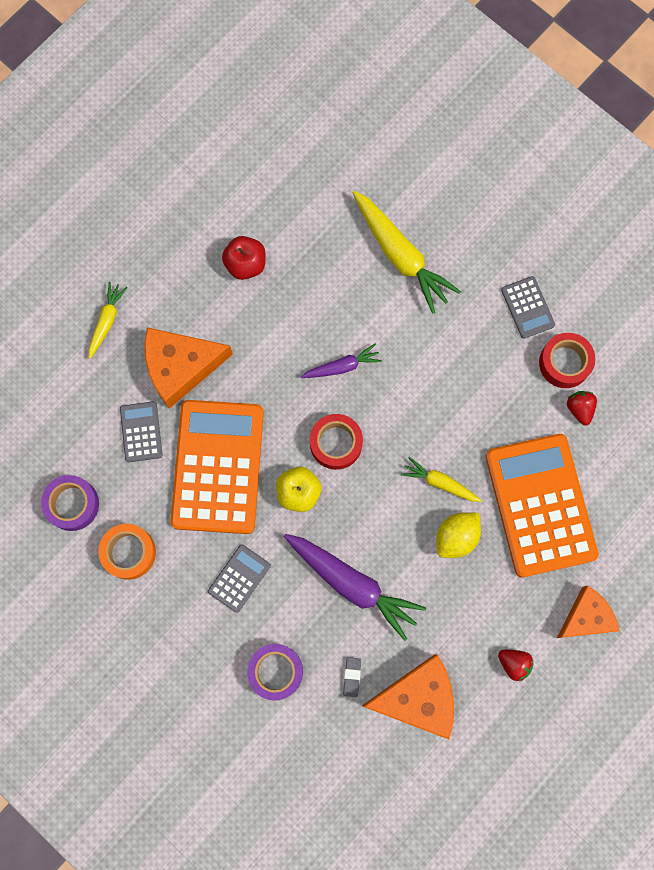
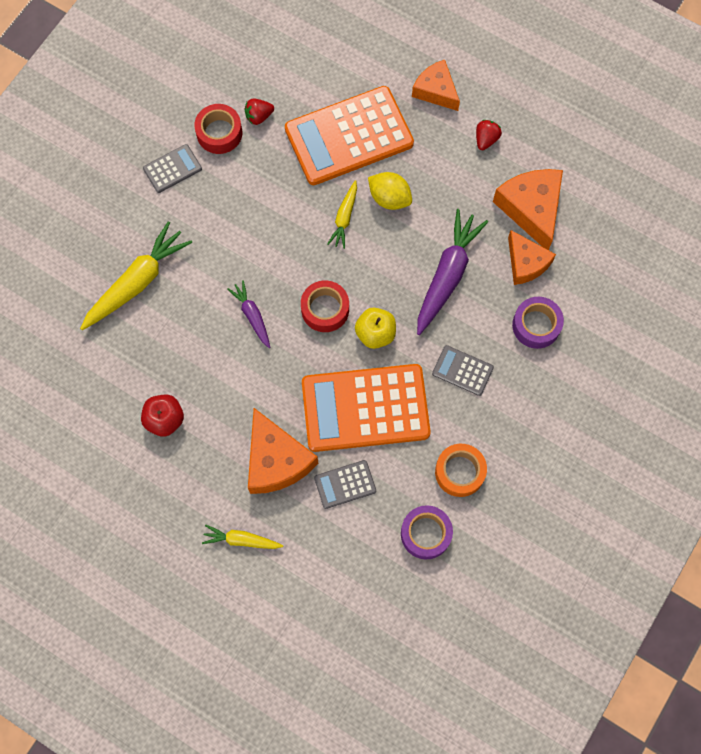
camera: 100 degrees left, 5 degrees down
grey eraser [343,657,361,697] -> orange cheese [508,230,556,285]

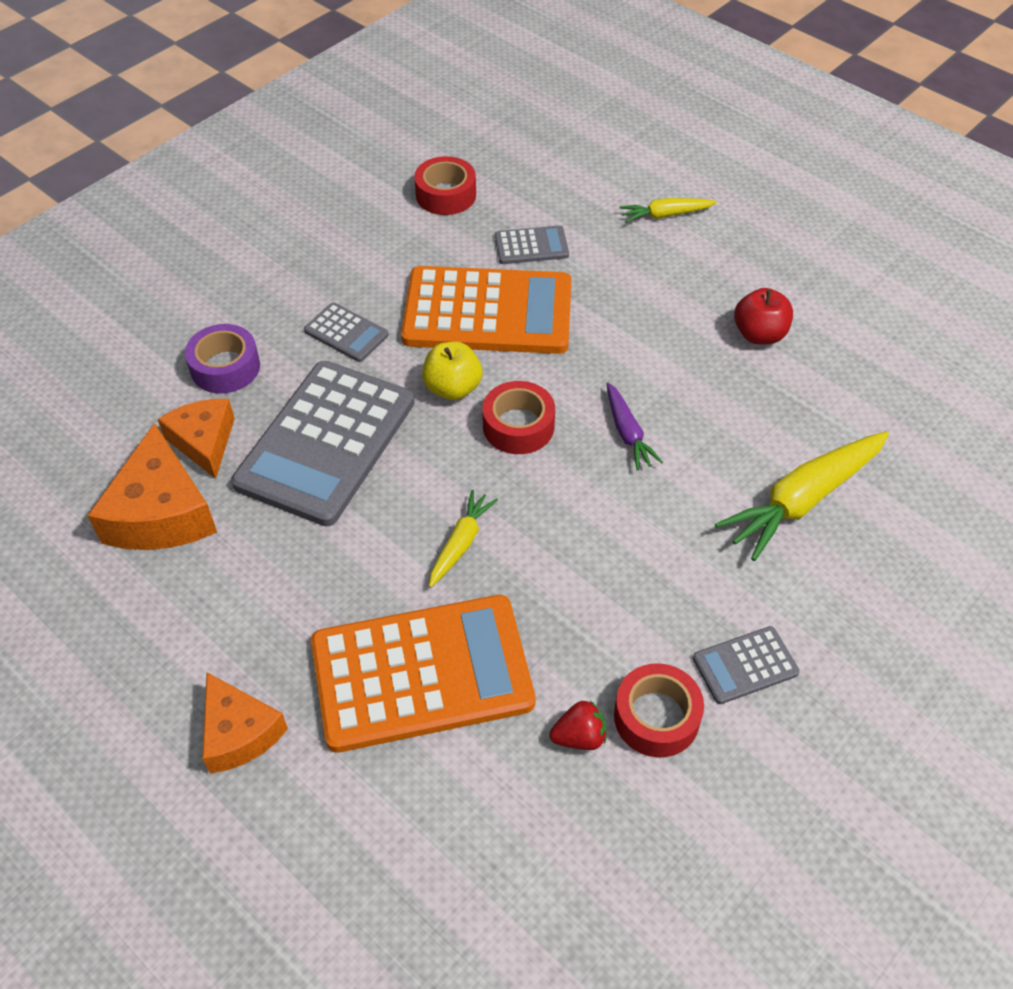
camera: 170 degrees left, 20 degrees down
yellow carrot [202,525,283,549] -> yellow carrot turned 150 degrees clockwise [620,198,717,223]
orange cheese [248,408,318,494] -> none
yellow lemon [368,172,412,210] -> none
purple tape [401,505,453,560] -> red tape [414,156,476,215]
purple carrot [417,209,488,335] -> grey calculator [231,361,414,527]
orange tape [435,444,487,497] -> none
red strawberry [476,120,502,150] -> none

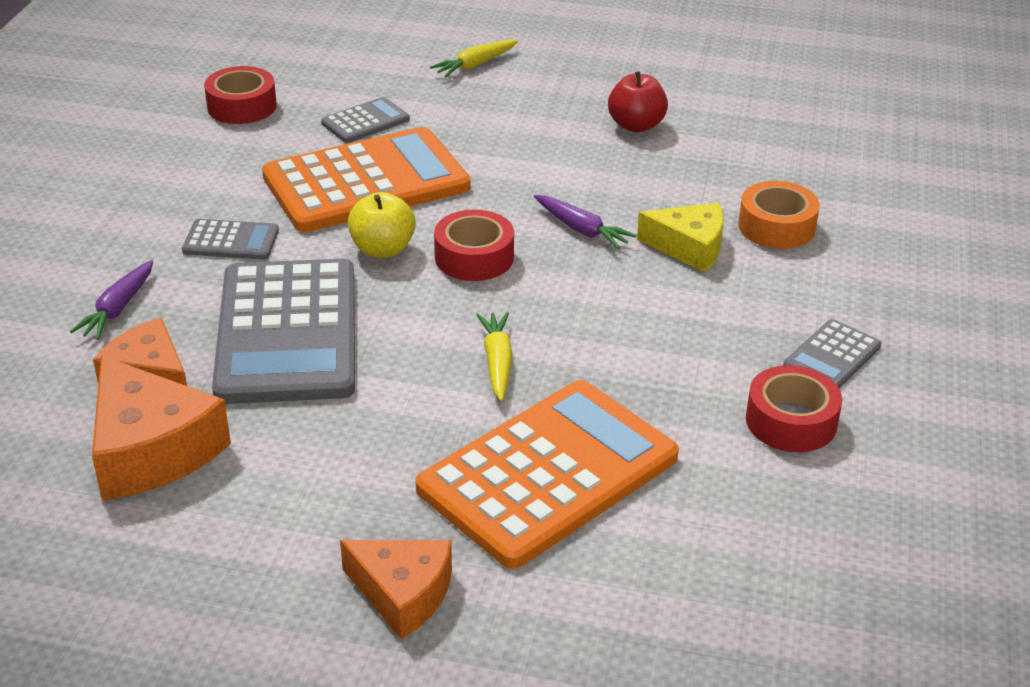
camera: 30 degrees left, 15 degrees down
purple tape [185,324,260,394] -> purple carrot [70,260,153,339]
red strawberry [549,701,607,750] -> none
yellow carrot [715,431,889,561] -> orange tape [738,181,820,249]
none -> yellow cheese [637,202,724,273]

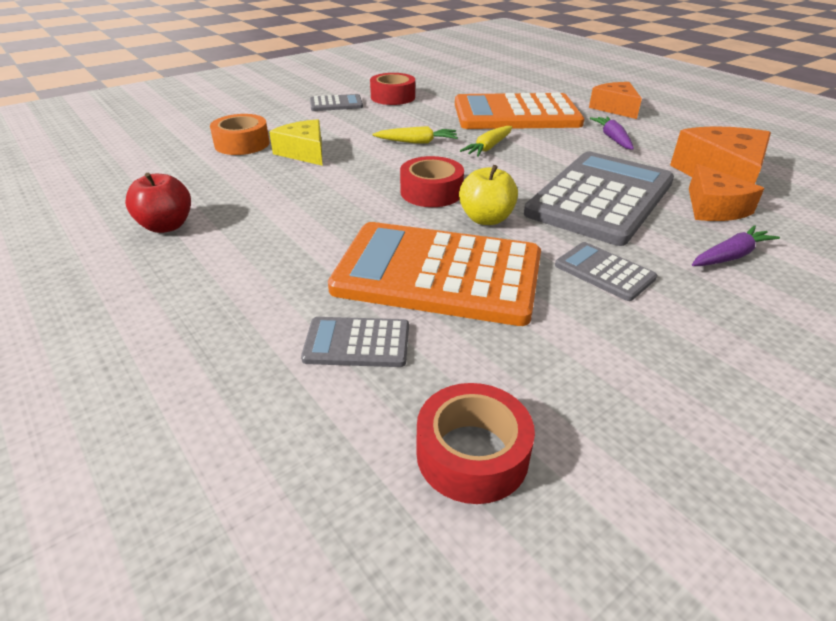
camera: 140 degrees left, 0 degrees up
yellow carrot [430,40,518,77] -> yellow carrot moved to [373,126,458,144]
purple carrot [534,195,637,249] -> purple carrot moved to [590,117,634,150]

